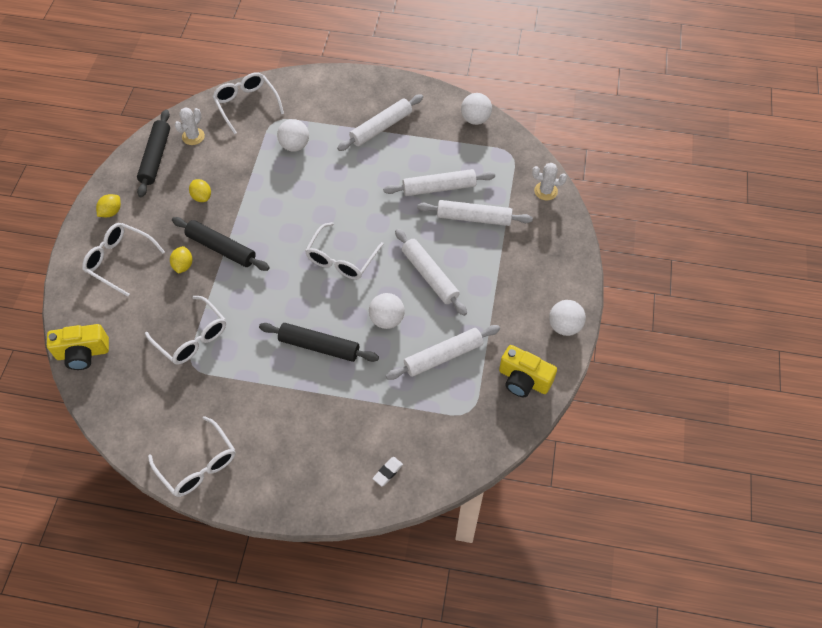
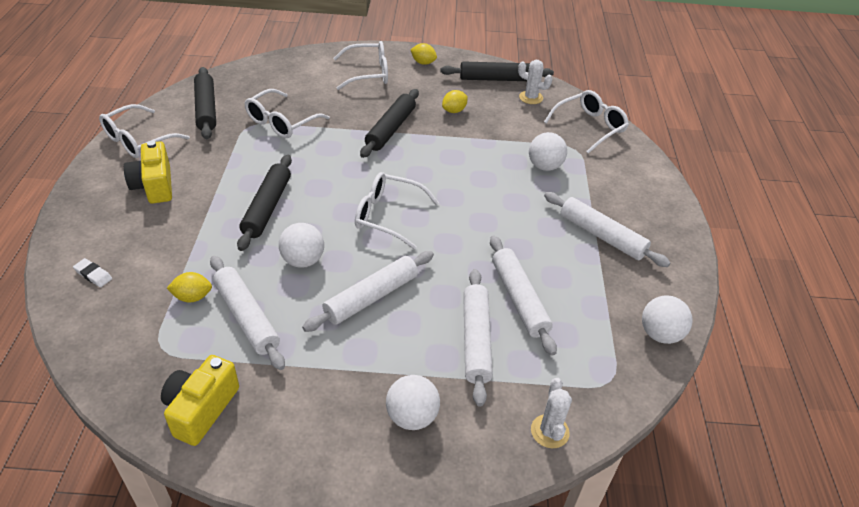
camera: 80 degrees right, 15 degrees down
yellow camera [47,324,109,370] -> yellow camera moved to [124,141,172,204]
white glasses [82,223,165,297] -> white glasses turned 60 degrees clockwise [333,41,388,90]
yellow lemon [170,246,193,274] -> yellow lemon moved to [167,272,212,303]
white ball [549,300,586,336] -> white ball moved to [386,375,440,430]
none -> black rolling pin [194,67,216,139]

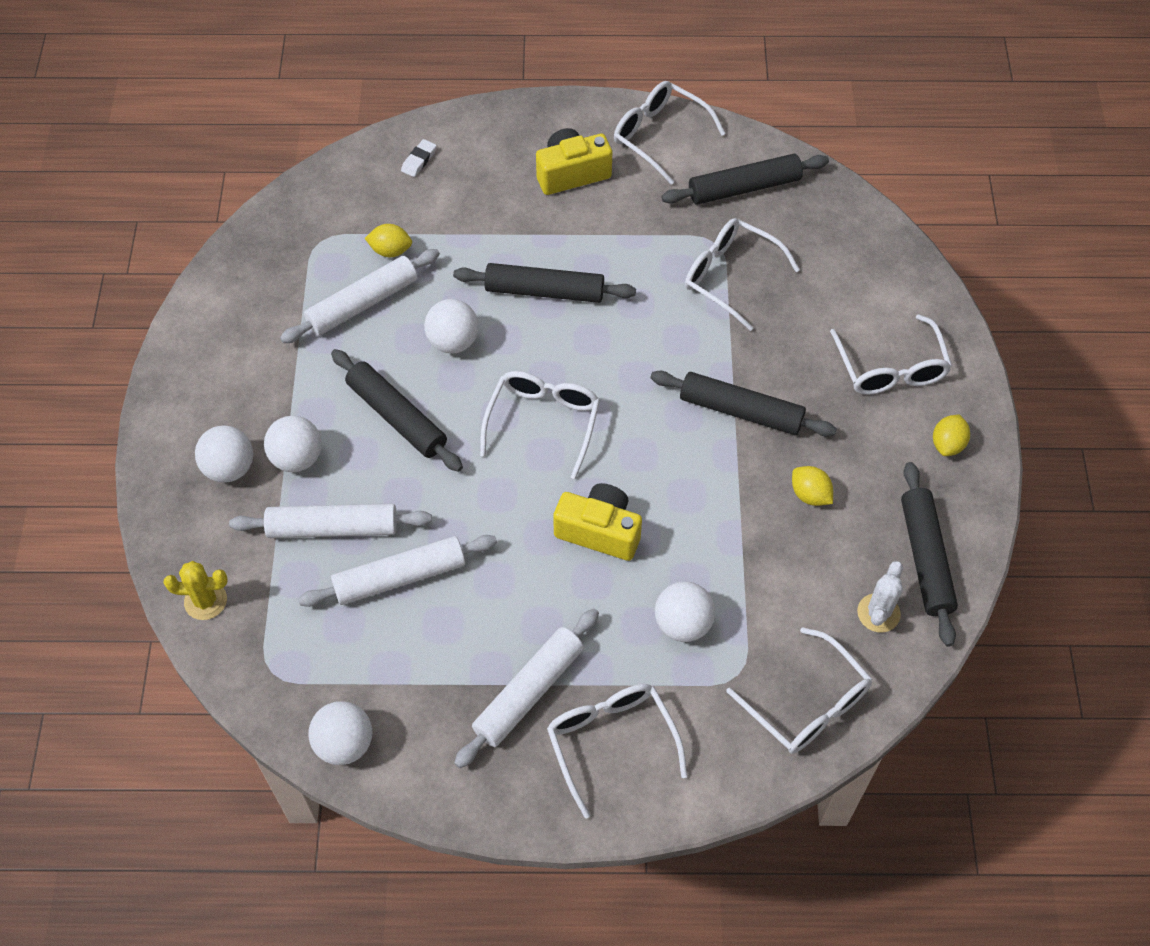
camera: 90 degrees right, 15 degrees up
yellow camera [161,355,239,446] -> yellow camera moved to [553,483,642,561]
yellow lemon [167,272,212,303] -> yellow lemon turned 75 degrees counterclockwise [365,224,412,257]
white rolling pin [302,251,434,332] -> black rolling pin [331,349,463,472]
white cactus [531,378,572,448] -> yellow cactus [163,561,228,620]
none -> white ball [264,416,322,472]
none -> white glasses [547,684,687,818]

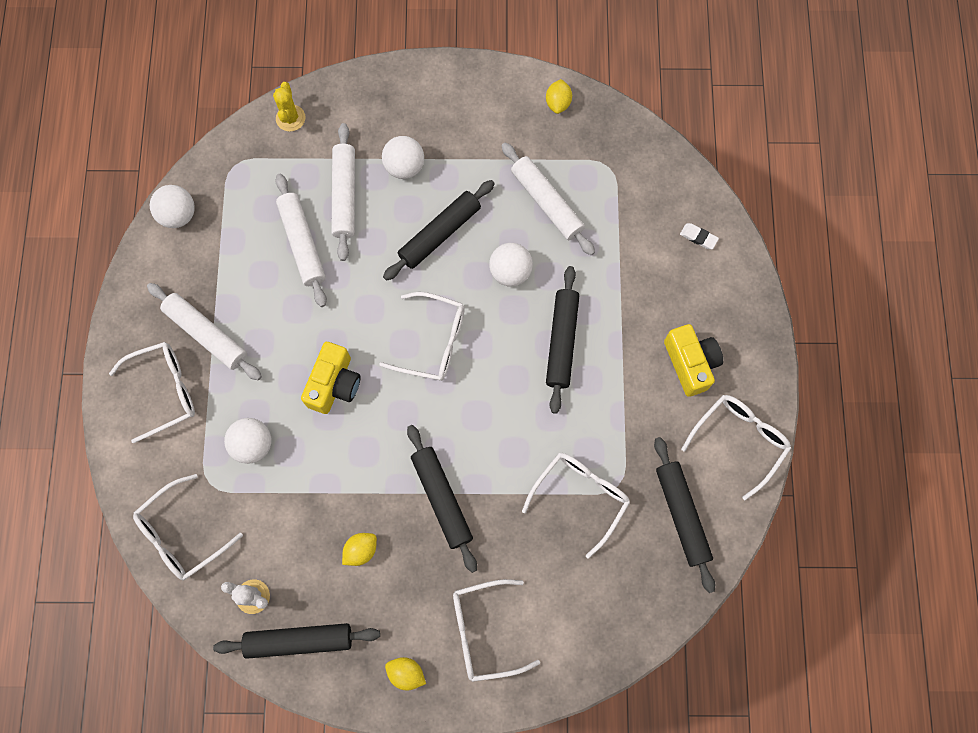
camera: 90 degrees right, 15 degrees up
white ball [195,425,253,483] -> none
yellow lemon [365,224,412,257] -> yellow lemon moved to [546,79,572,114]
black rolling pin [650,371,837,437] -> black rolling pin turned 45 degrees counterclockwise [407,425,477,573]

